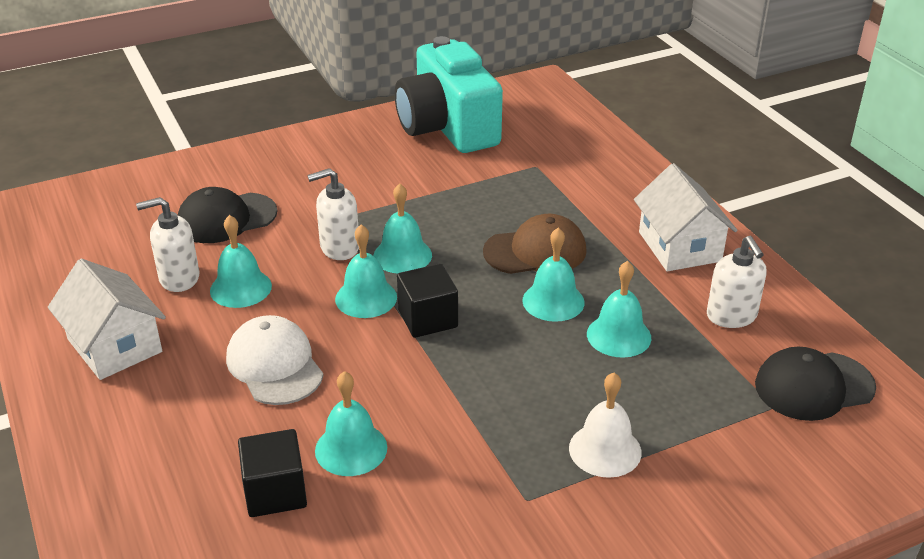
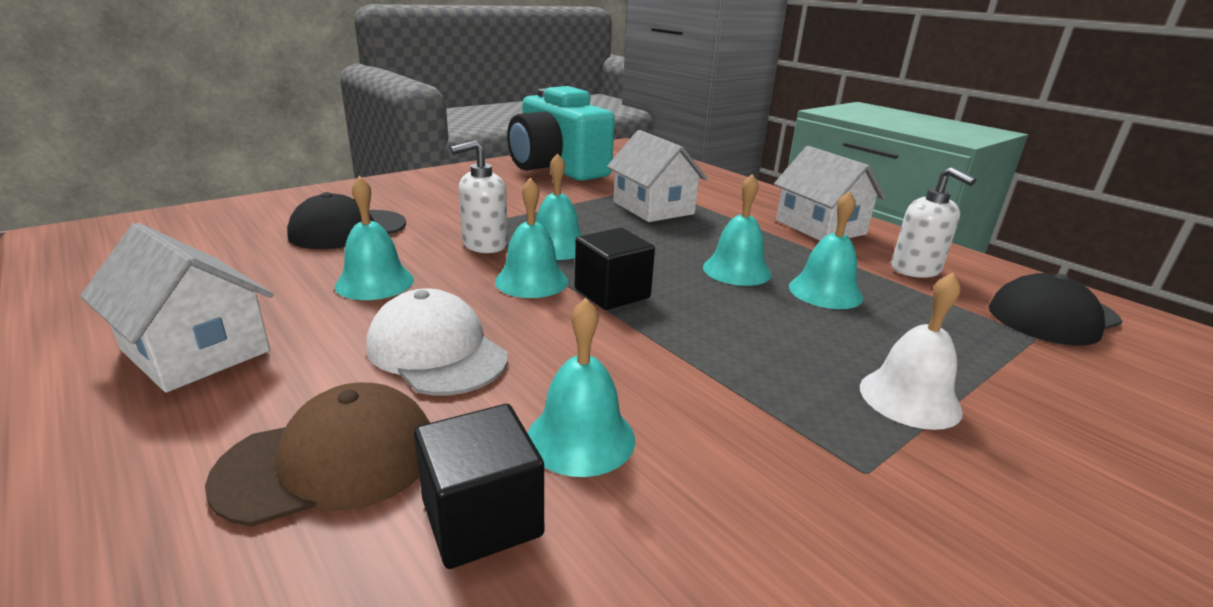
camera: 15 degrees left, 10 degrees down
white soap dispenser [136,197,199,292] -> none
brown cap [483,214,587,274] -> brown cap moved to [205,383,430,527]
none -> white house [607,130,708,222]

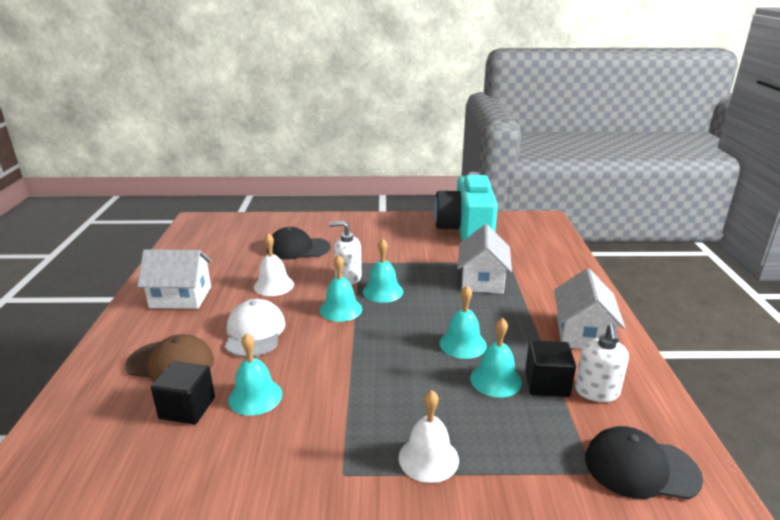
camera: 40 degrees right, 0 degrees up
white house [80,223,273,393] -> white house turned 75 degrees counterclockwise [137,249,212,309]
turquoise bell [335,176,414,300] -> white bell [254,233,294,296]
black cube [575,228,655,310] -> black cube moved to [525,340,576,397]

